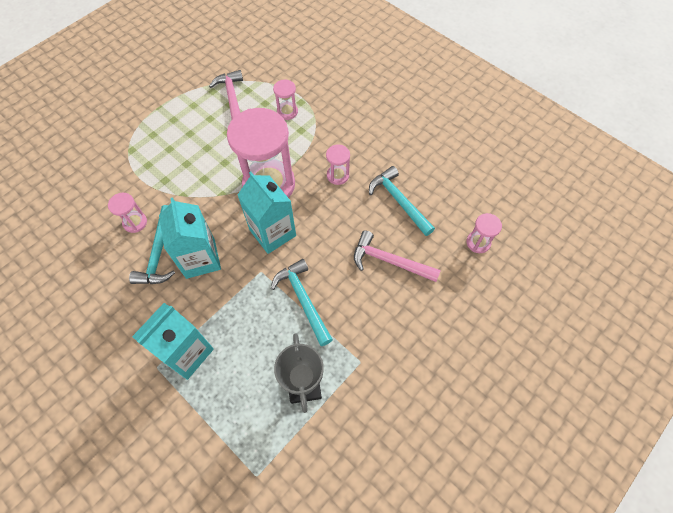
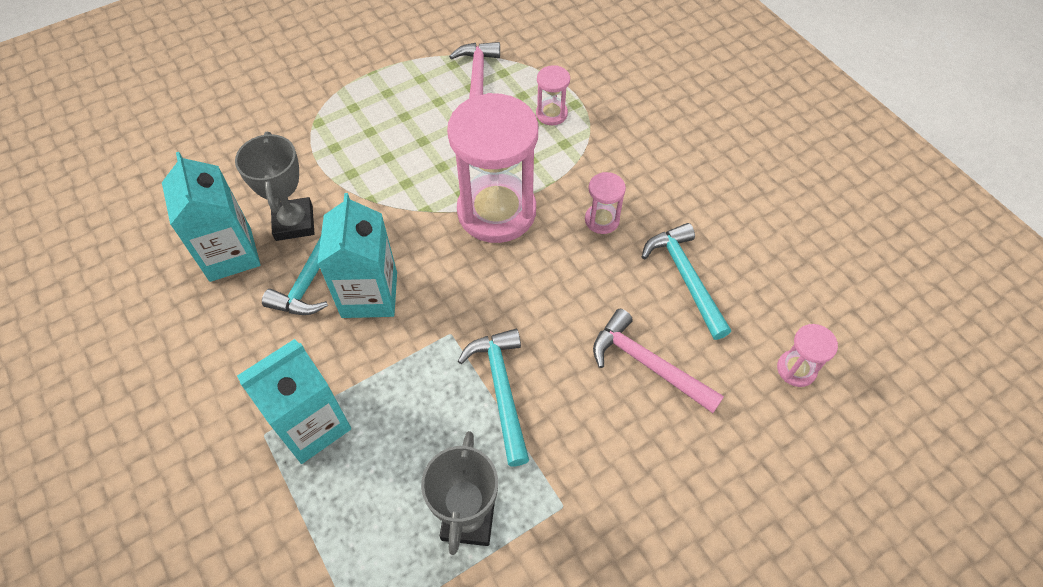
camera: 15 degrees right, 5 degrees down
pink hourglass [108,193,147,233] -> grey trophy [235,131,315,241]
turquoise carton [238,172,296,254] -> turquoise carton moved to [162,152,261,282]

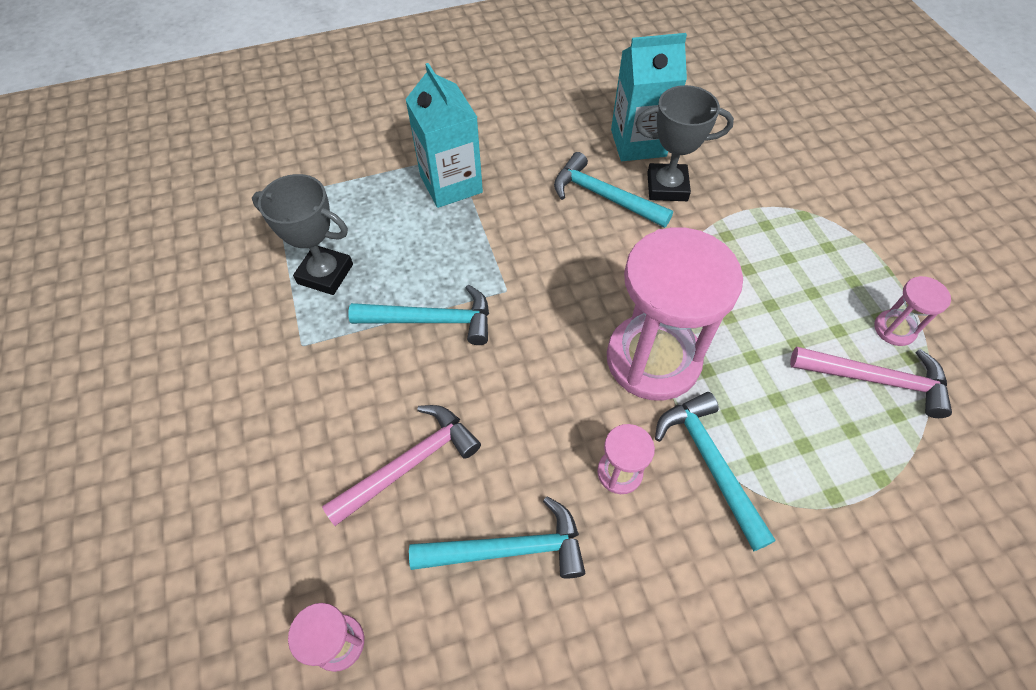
camera: 105 degrees right, 0 degrees up
turquoise carton [318,193,397,318] -> none
pink hourglass [536,65,570,125] -> pink hourglass moved to [874,276,951,346]
none -> turquoise hammer [655,392,776,551]

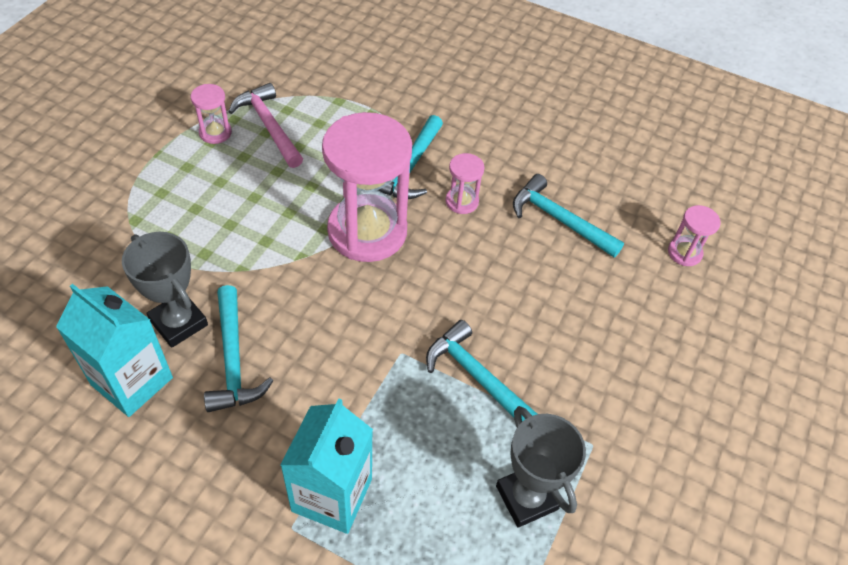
camera: 140 degrees left, 5 degrees down
pink hammer [322,405,481,526] -> none

